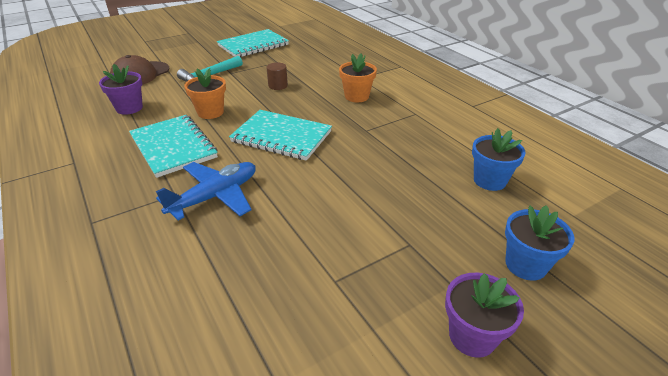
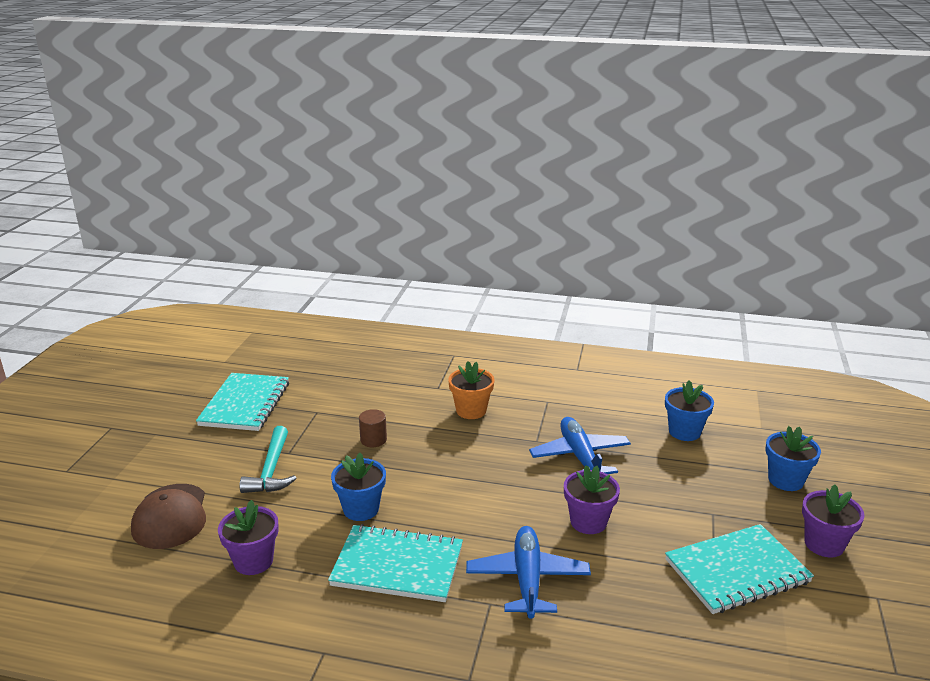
camera: 45 degrees left, 10 degrees down
orange flower pot [184,68,226,119] -> blue flower pot [331,453,386,521]
turquoise notebook [229,110,332,161] -> turquoise notebook moved to [665,524,814,614]
none -> blue plane [529,417,631,474]
none -> purple flower pot [564,465,620,534]

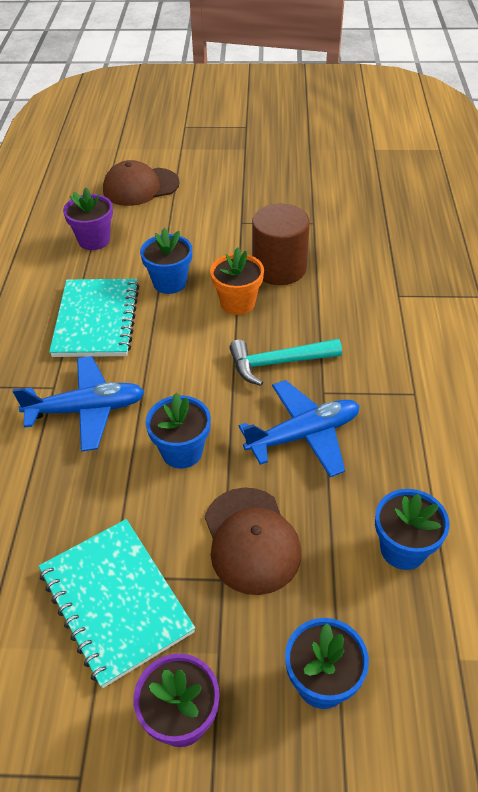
camera: 80 degrees right, 20 degrees up
turquoise notebook [196,373,289,431] -> none
turquoise hammer [240,426,297,493] -> turquoise hammer moved to [229,339,342,386]
brown cylinder [359,409,387,447] -> brown cylinder [252,204,310,285], size x1.98
orange flower pot [448,361,495,419] -> orange flower pot moved to [210,247,264,315]
purple flower pot [564,465,620,534] -> blue flower pot [146,393,211,468]
none -> brown cap [205,487,302,595]

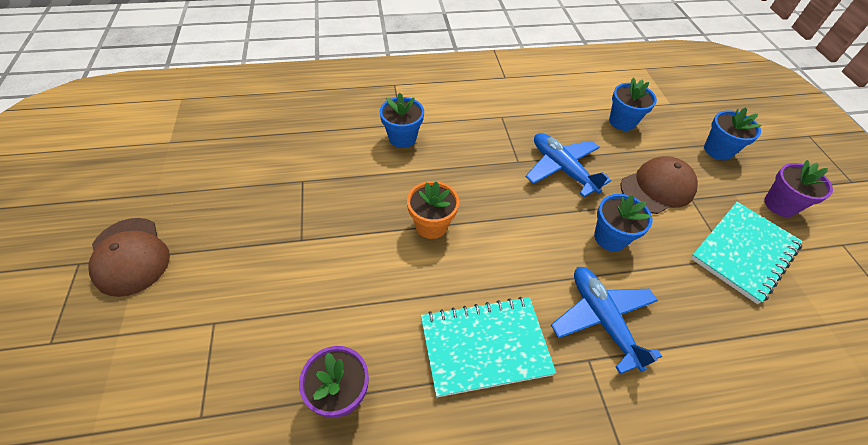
camera: 105 degrees left, 5 degrees up
brown cap [103,160,180,206] -> brown cap moved to [88,218,170,297]
blue flower pot [140,228,192,294] -> blue flower pot moved to [380,93,424,148]
turquoise hammer [229,339,342,386] -> none
brown cylinder [252,204,310,285] -> none

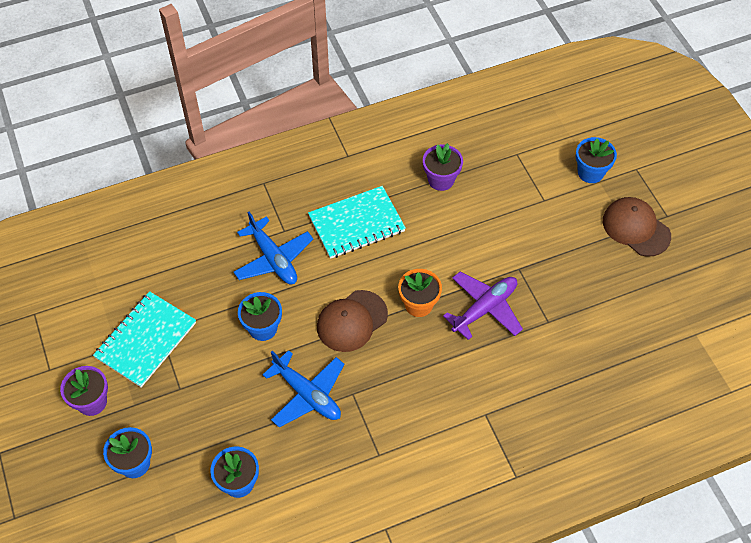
camera: 170 degrees right, 5 degrees up
blue flower pot [380,93,424,148] -> blue flower pot moved to [576,137,617,183]
brown cap [620,156,698,214] -> brown cap moved to [317,290,388,352]
none -> purple plane [443,272,523,340]

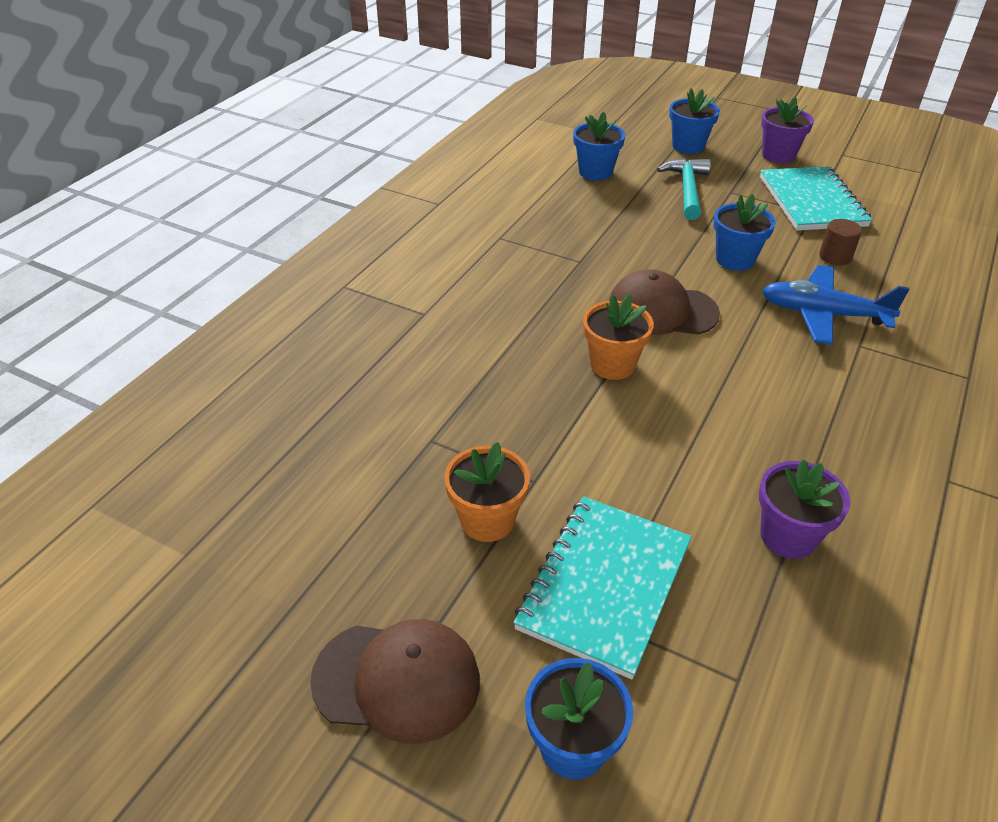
camera: 140 degrees right, 15 degrees down
blue plane [263,350,345,428] -> none
turquoise notebook [308,186,406,259] -> turquoise notebook moved to [513,496,692,679]
brown cap [317,290,388,352] -> brown cap turned 90 degrees counterclockwise [609,269,720,335]
purple plane [443,272,523,340] -> none
none -> orange flower pot [444,442,530,542]
none -> turquoise hammer [657,158,711,220]
none -> brown cylinder [819,219,862,266]

